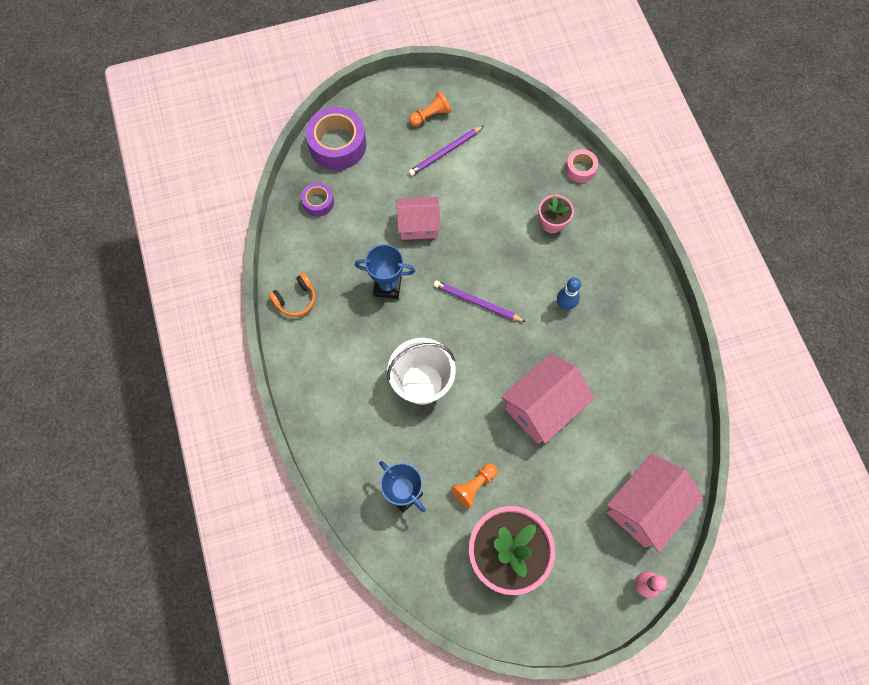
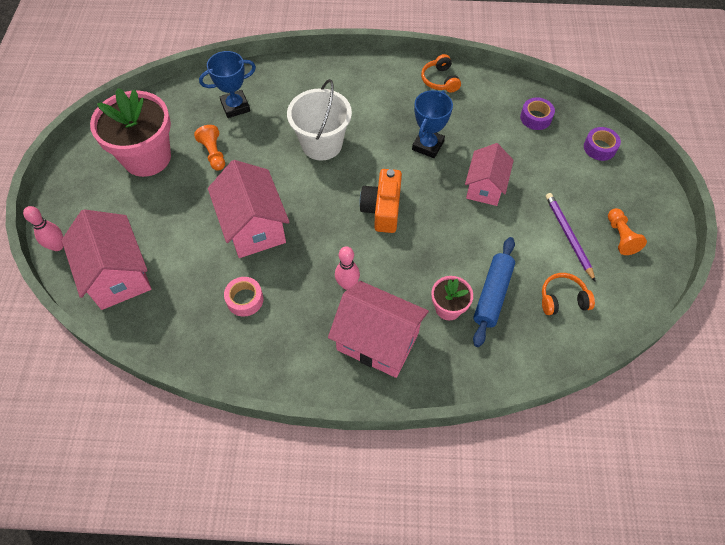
camera: 110 degrees right, 10 degrees down
purple tape [306,107,366,170] -> purple tape [584,127,621,161], size x0.53
purple pencil [433,280,526,322] -> orange camera [359,169,402,233]
blue bowling pin [557,277,581,310] -> pink bowling pin [335,246,360,290]
pink tape [565,149,598,183] -> pink tape moved to [224,277,263,317]
none -> pink house [328,281,429,378]
none -> blue rolling pin [473,237,515,347]
none -> orange headphones [542,273,595,315]

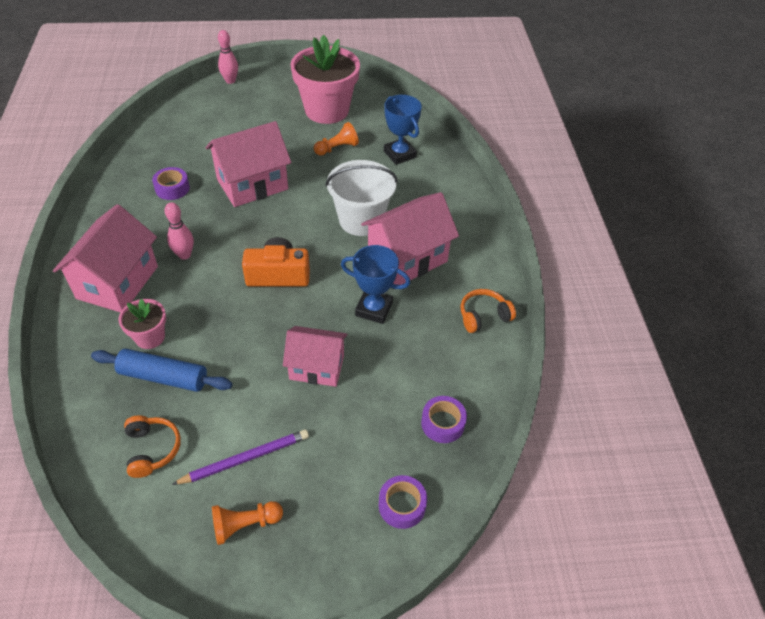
camera: 80 degrees right, 10 degrees down
pink house [62,209,151,310] -> pink house moved to [361,192,459,285]
pink tape [224,277,263,317] -> purple tape [152,167,190,200]

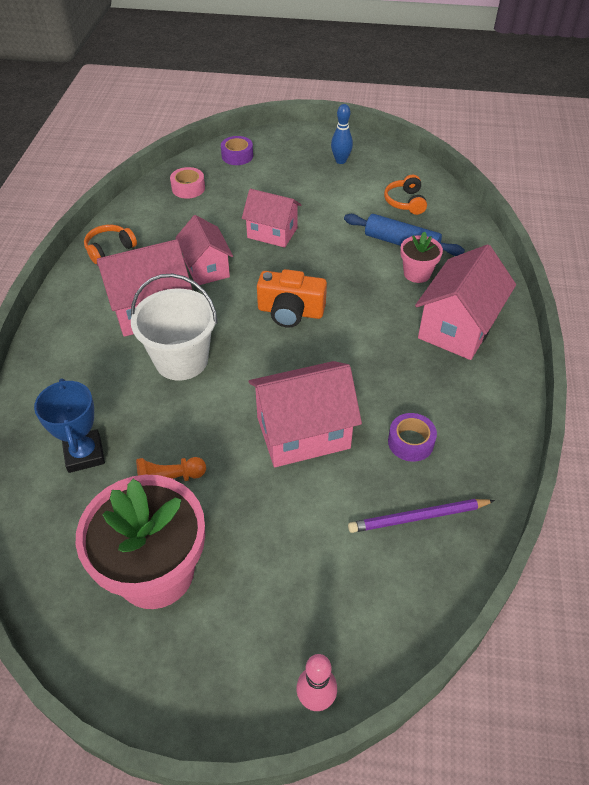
camera: 165 degrees left, 0 degrees up
pink bowling pin [164,202,194,260] -> none
purple pencil [172,429,309,485] -> purple pencil moved to [348,499,495,533]
orange pawn [212,501,283,545] -> blue bowling pin [331,104,353,164]
blue trophy [341,245,410,324] -> pink house [175,215,233,285]
purple tape [421,396,467,443] -> pink tape [170,167,205,199]
orange headphones [461,289,516,333] -> orange headphones turned 150 degrees clockwise [84,225,137,264]

